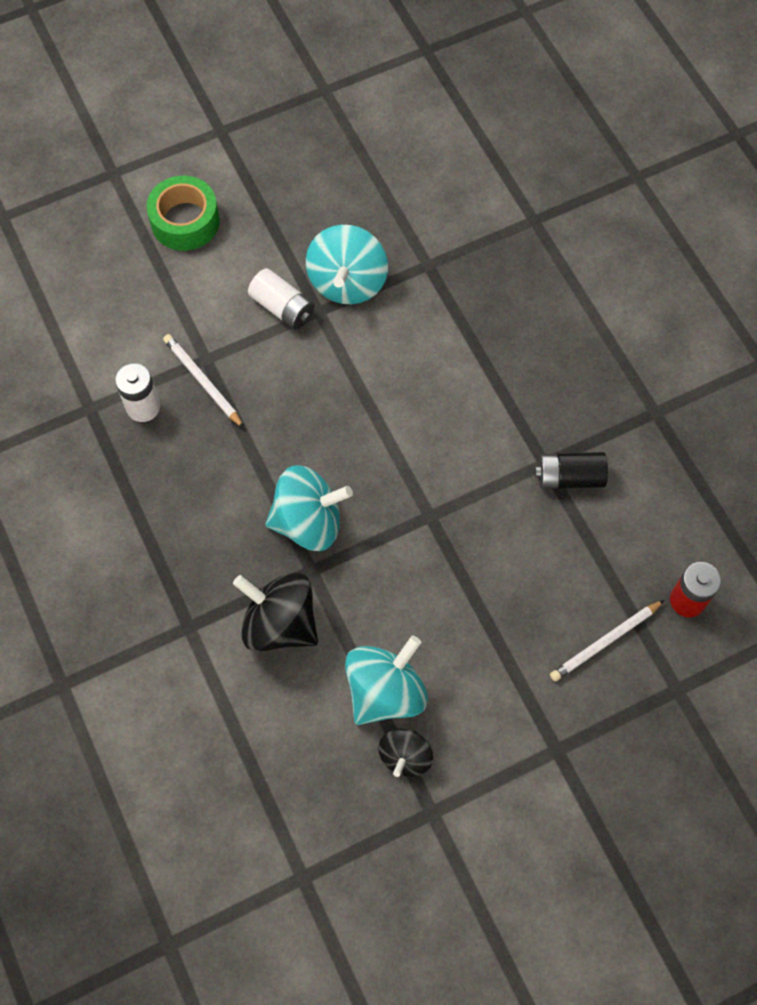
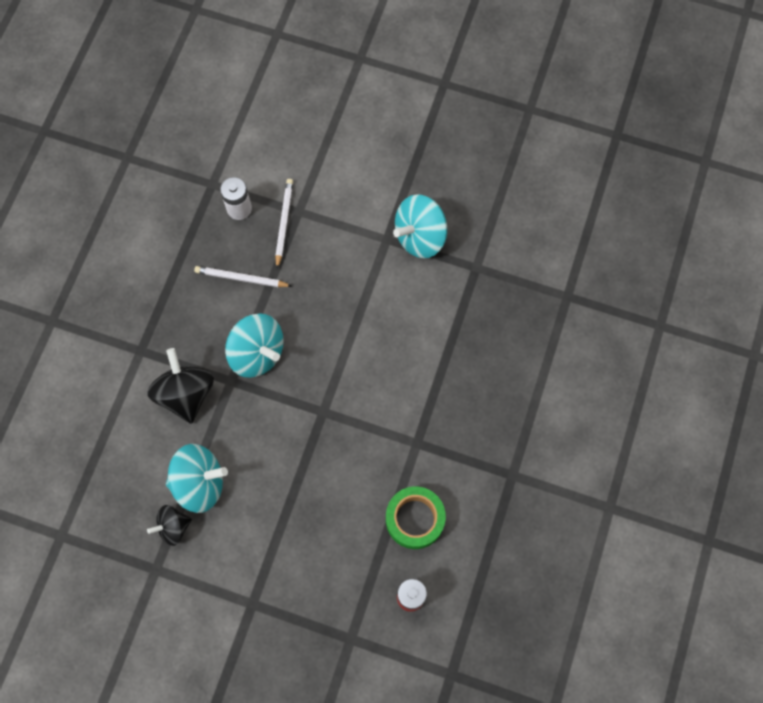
camera: 45 degrees right, 5 degrees up
green tape [146,176,220,251] -> green tape moved to [386,486,446,549]
white battery [248,268,315,330] -> none
black battery [535,452,608,489] -> none
white pencil [550,600,664,681] -> white pencil moved to [194,266,291,287]

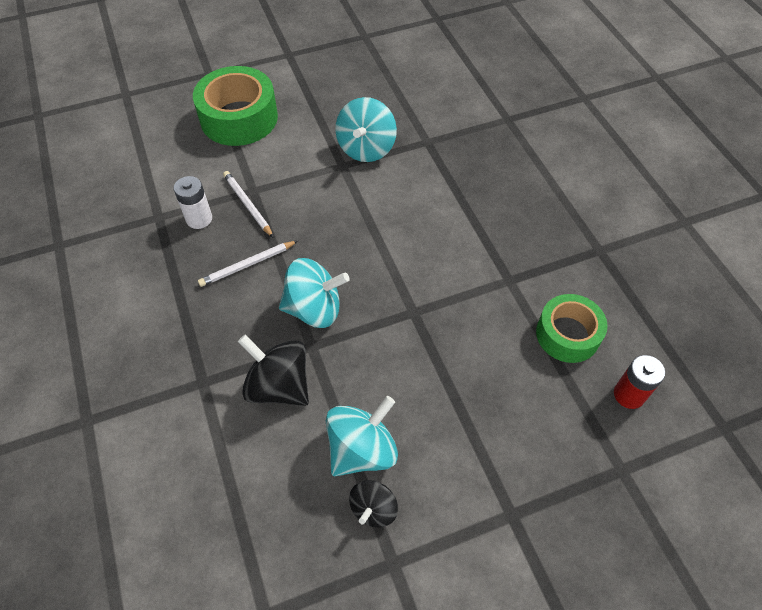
camera: 40 degrees left, 15 degrees down
none -> green tape [193,66,278,146]

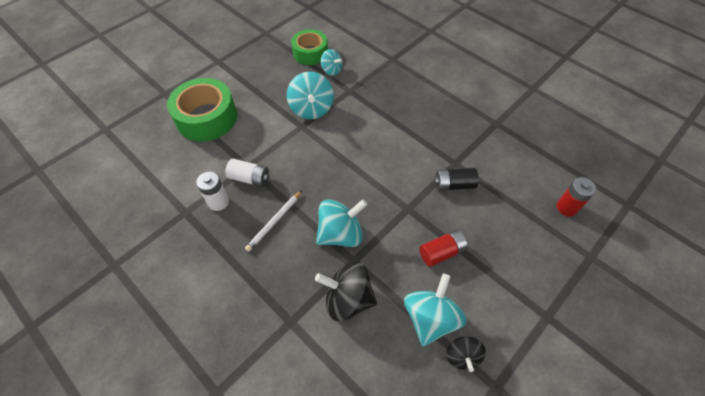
camera: 25 degrees left, 0 degrees up
white pencil [223,171,274,238] -> white battery [225,159,269,187]
green tape [536,294,608,363] -> green tape moved to [291,29,328,65]
none -> turquoise spinning top [321,49,342,76]
none -> red battery [419,230,468,267]
none -> black battery [434,168,479,191]

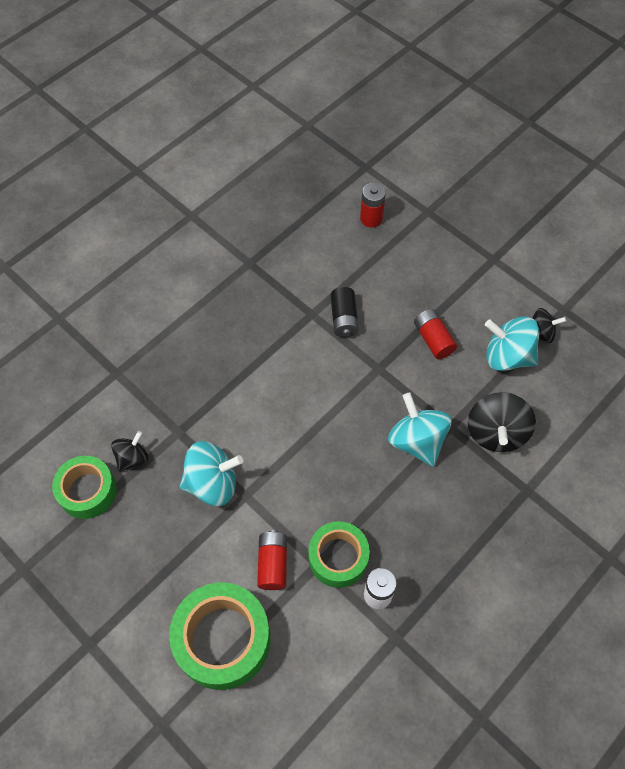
camera: 90 degrees left, 5 degrees up
white battery [225,159,269,187] -> green tape [308,521,370,588]
white pencil [245,190,302,252] -> none
turquoise spinning top [321,49,342,76] -> black spinning top [111,431,148,472]
none -> red battery [257,530,287,590]

